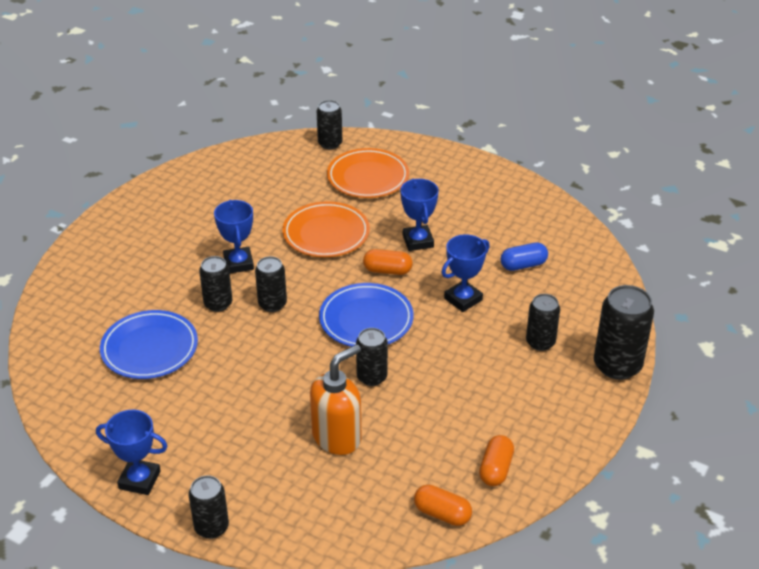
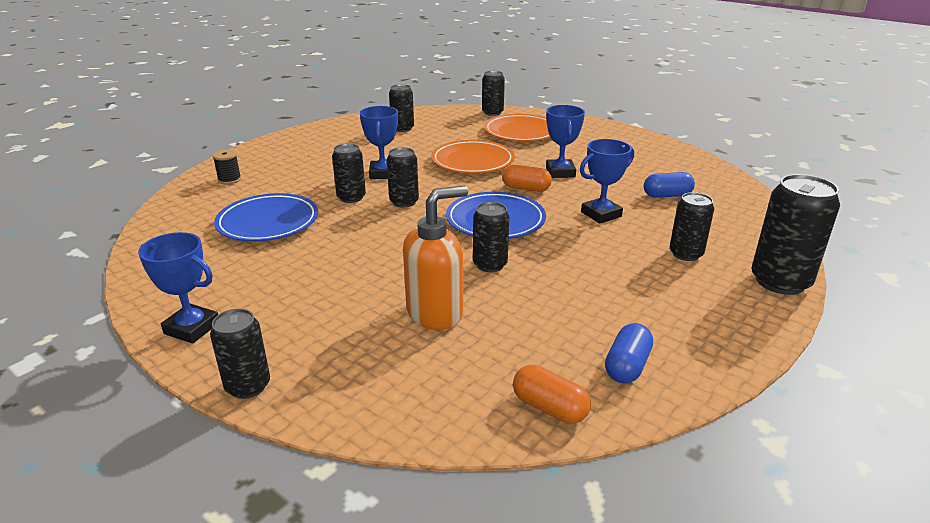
camera: 10 degrees right, 10 degrees down
orange capsule [479,435,514,486] -> blue capsule [605,323,653,383]
none -> black spool [212,149,241,184]
none -> black can [389,84,414,132]

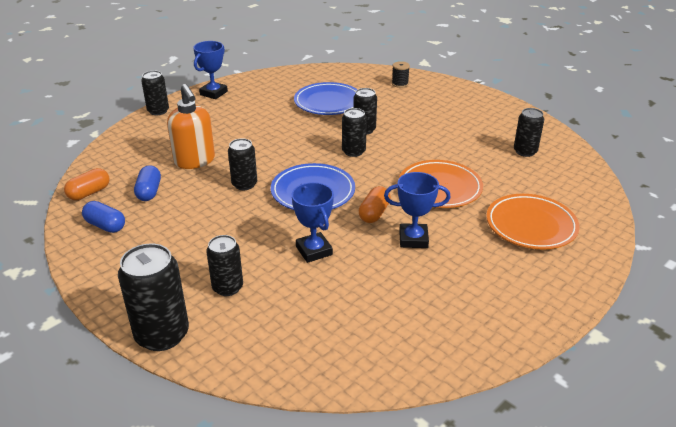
camera: 95 degrees right, 5 degrees up
blue trophy [360,106,398,179] -> none
black can [482,71,505,116] -> none
blue capsule [644,172,695,198] -> blue capsule moved to [134,165,161,201]

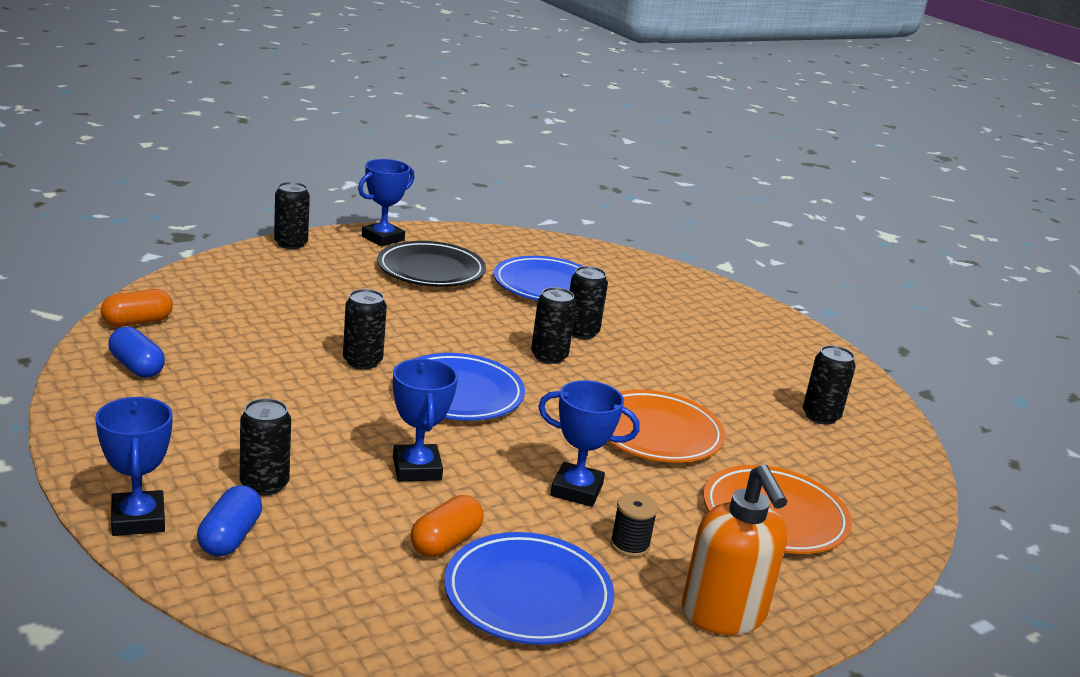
camera: 10 degrees right, 10 degrees down
black can [118,243,189,351] -> blue trophy [95,397,173,536]
blue capsule [134,165,161,201] -> blue capsule moved to [197,485,262,557]
orange soap dispenser [167,84,215,169] -> orange soap dispenser moved to [682,464,787,635]
orange capsule [359,186,391,223] -> orange capsule moved to [411,495,484,557]
black spool [392,61,410,88] -> black spool moved to [610,493,658,557]
none -> black plate [377,241,486,287]
none -> blue plate [444,532,614,645]

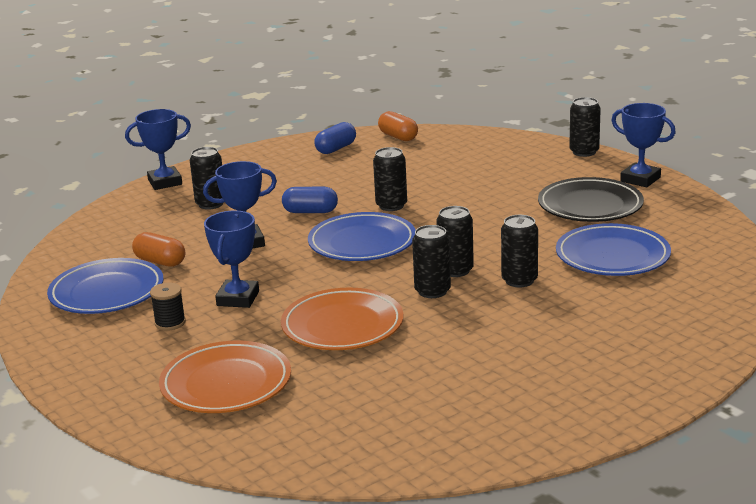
camera: 90 degrees right, 0 degrees up
blue capsule [197,485,262,557] -> blue capsule moved to [282,187,338,213]
orange soap dispenser [682,464,787,635] -> none
black can [803,345,856,425] -> black can moved to [412,225,451,298]

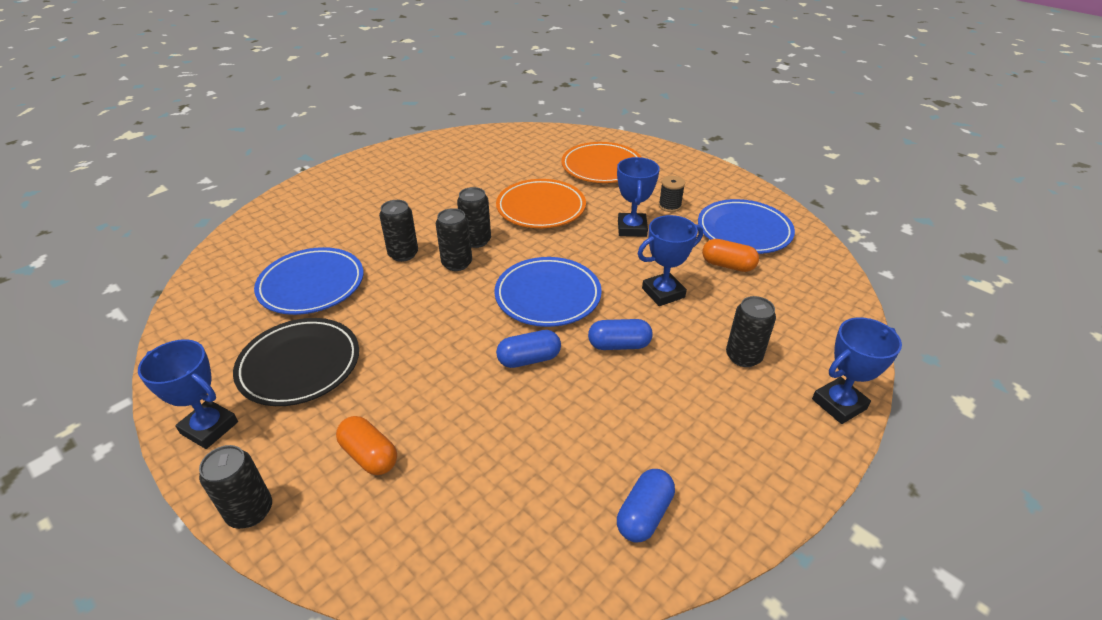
camera: 170 degrees right, 15 degrees up
black can [373,147,407,211] -> blue capsule [496,330,561,368]
orange capsule [378,111,418,141] -> orange capsule moved to [336,416,397,475]

